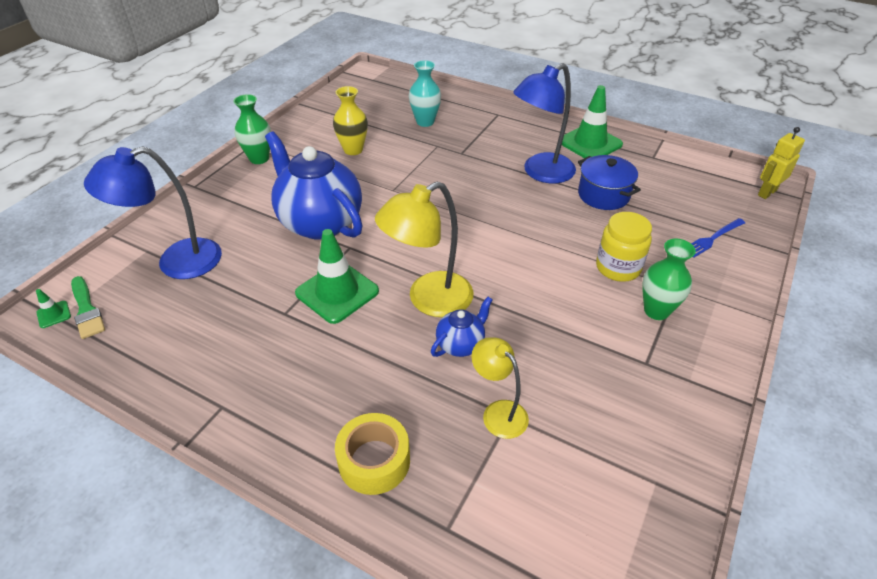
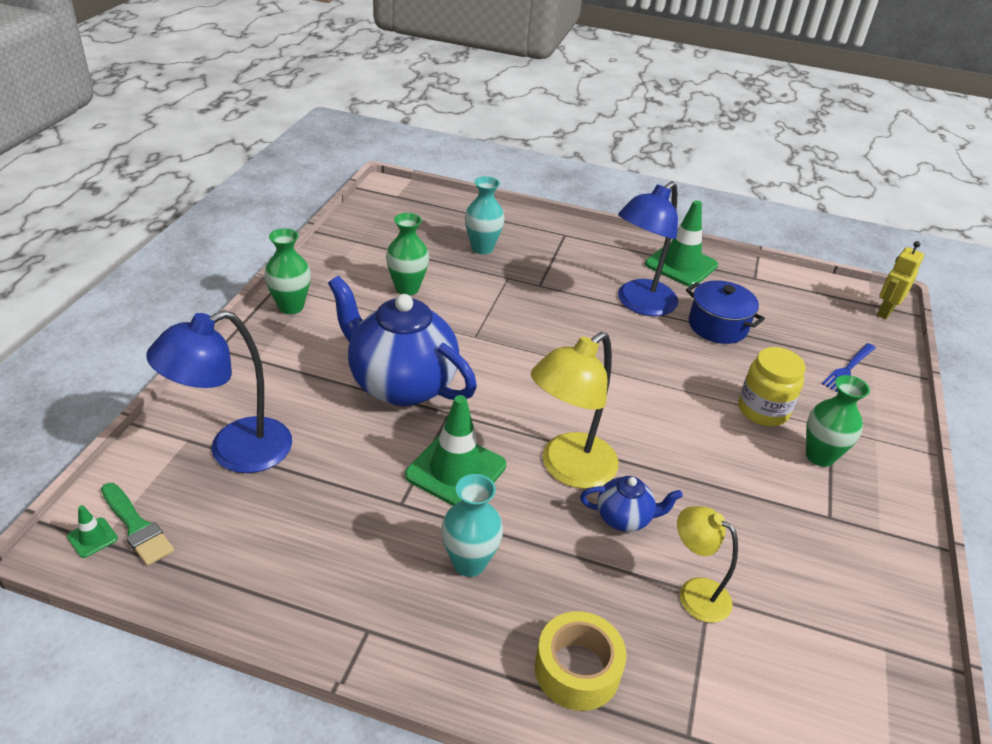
camera: 15 degrees left, 5 degrees down
yellow vase [333,86,368,155] -> green vase [386,213,429,295]
blue teapot [431,297,493,357] -> blue teapot turned 60 degrees clockwise [580,476,683,532]
none -> turquoise vase [441,474,503,577]

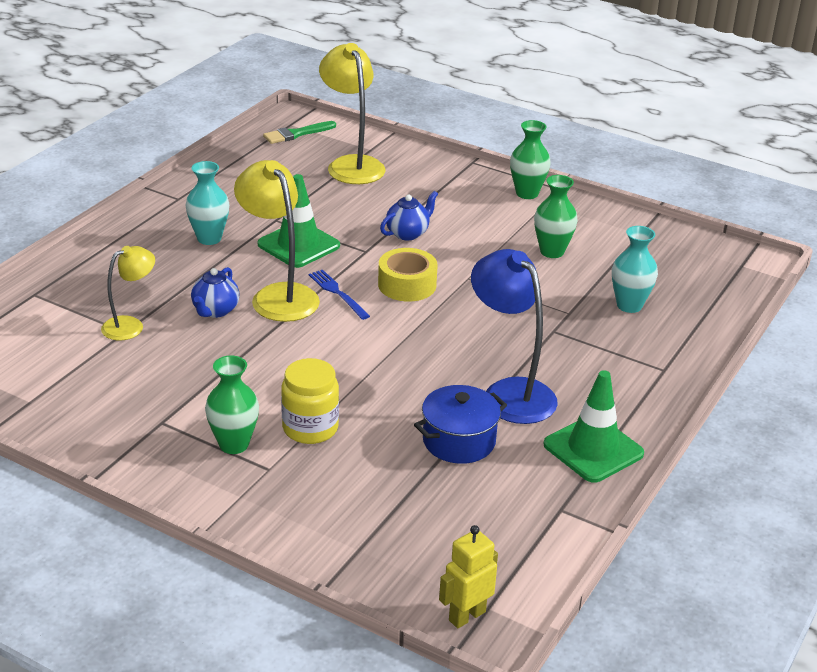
camera: 105 degrees right, 5 degrees down
green traffic cone [67,505,118,558] -> none
blue lamp [146,310,292,473] -> yellow lamp [319,43,385,184]
blue teapot [328,276,477,406] -> blue teapot [380,191,438,240], size x0.46
yellow tape [535,611,626,711] -> yellow tape moved to [378,248,438,302]
blue fork [822,343,876,392] -> blue fork moved to [309,270,370,320]
yellow robot [877,241,924,319] -> yellow robot turned 90 degrees counterclockwise [439,525,498,628]

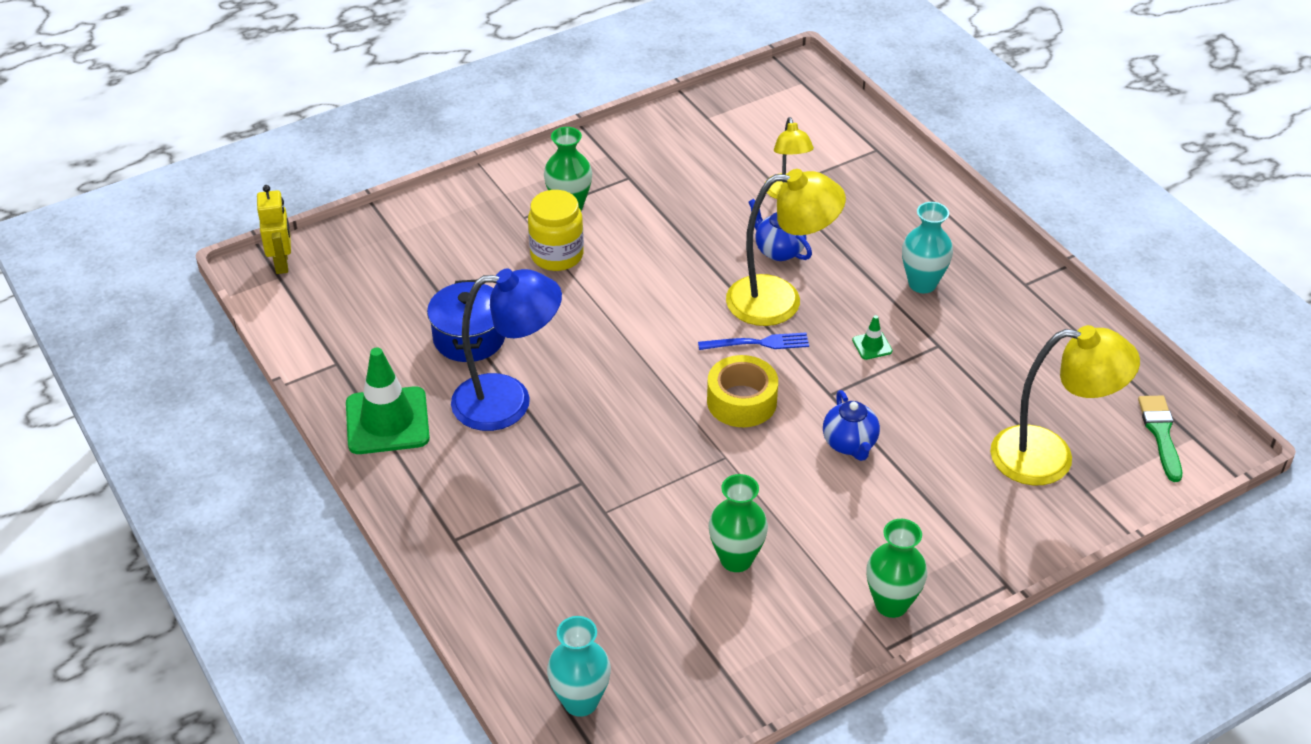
camera: 120 degrees right, 10 degrees up
green traffic cone [257,174,340,268] -> green traffic cone [852,315,893,360], size x0.43
turquoise vase [612,226,658,313] -> turquoise vase moved to [547,616,611,717]

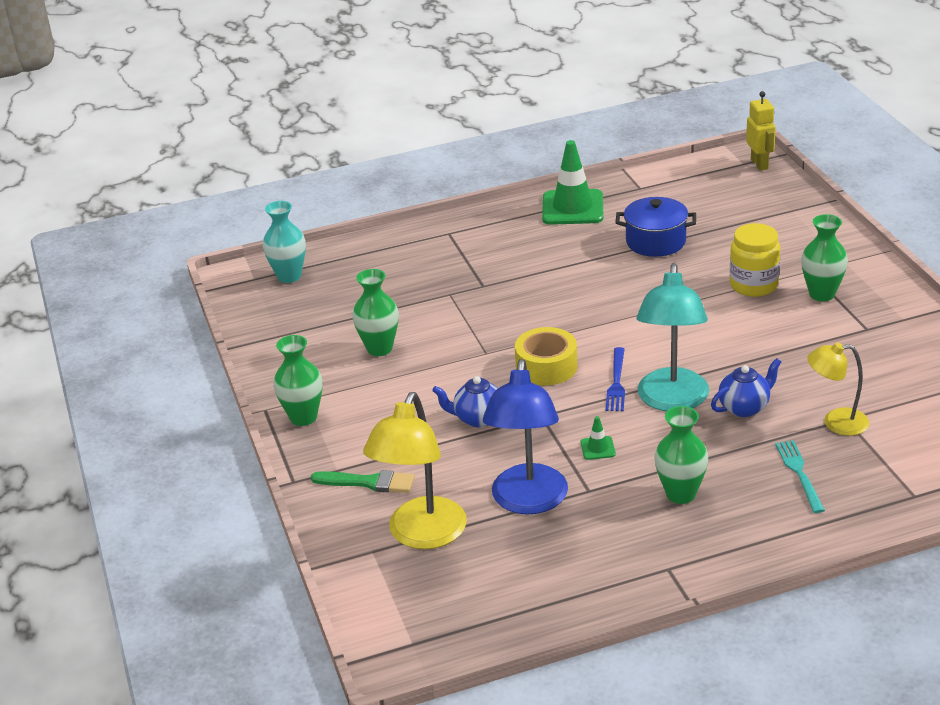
camera: 105 degrees right, 10 degrees down
yellow robot [257,185,291,274] -> yellow robot turned 105 degrees counterclockwise [746,91,776,171]
blue lamp [451,268,562,431] -> blue lamp moved to [483,359,568,515]
yellow lamp [726,169,846,326] -> turquoise lamp [636,263,709,411]
turquoise vase [902,202,953,293] -> green vase [655,406,708,504]
green brush [1138,396,1182,482] -> green brush moved to [311,470,415,493]
none -> turquoise fork [775,440,825,513]

